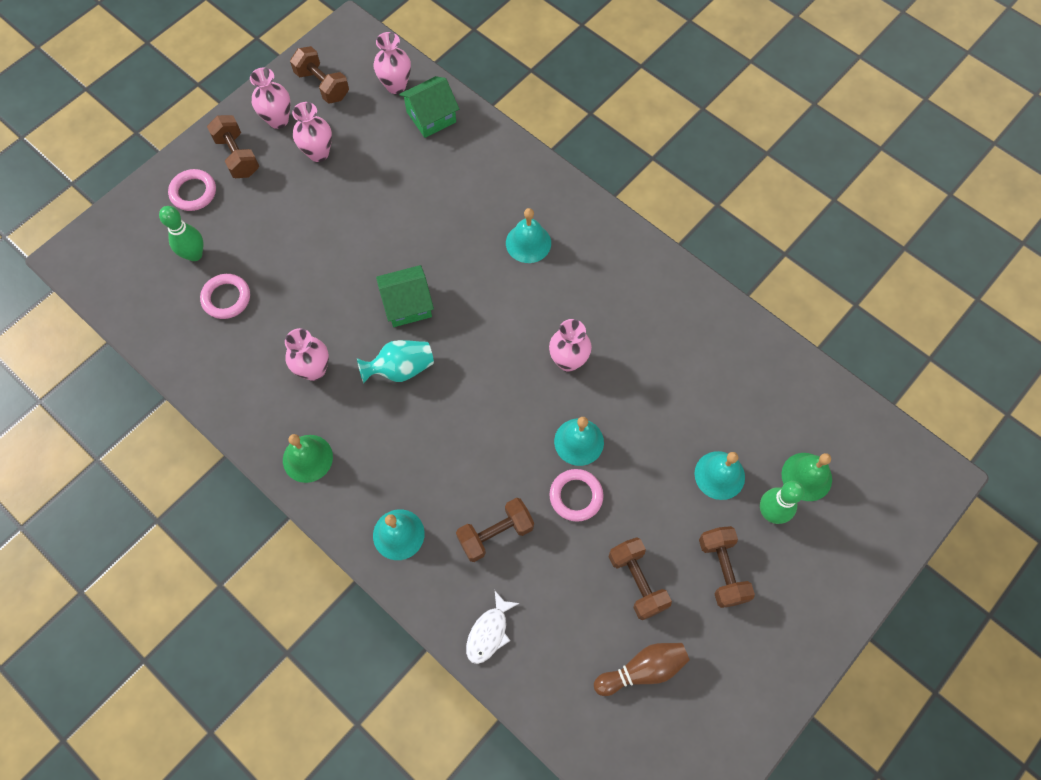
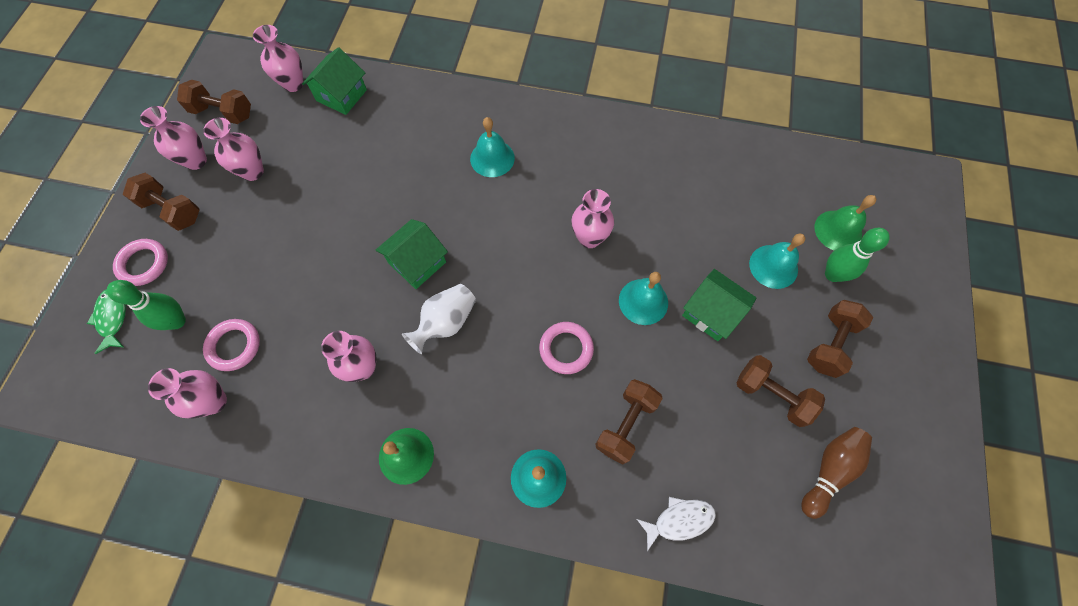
camera: 30 degrees left, 0 degrees up
turquoise vase [357,340,434,383] -> white vase [402,284,476,354]
white fish [466,591,520,664] -> white fish turned 105 degrees counterclockwise [637,497,716,551]
pink ring [550,469,604,522] -> pink ring moved to [539,322,594,374]
brown dumbbell [699,526,755,608] -> brown dumbbell turned 75 degrees clockwise [807,300,873,378]
none -> green fish [87,289,126,354]
none -> pink vase [148,368,227,419]
none -> green house [682,269,756,341]

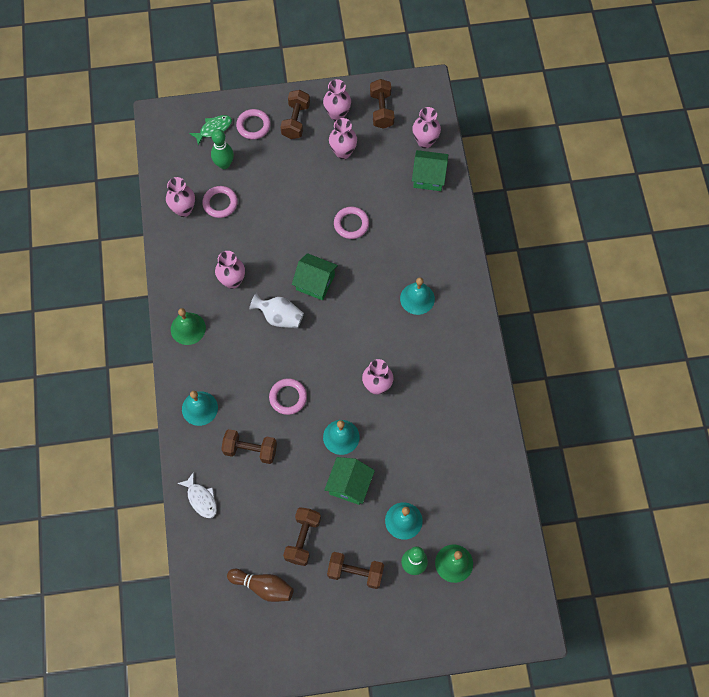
camera: 70 degrees right, 0 degrees up
none -> pink ring [334,207,369,239]

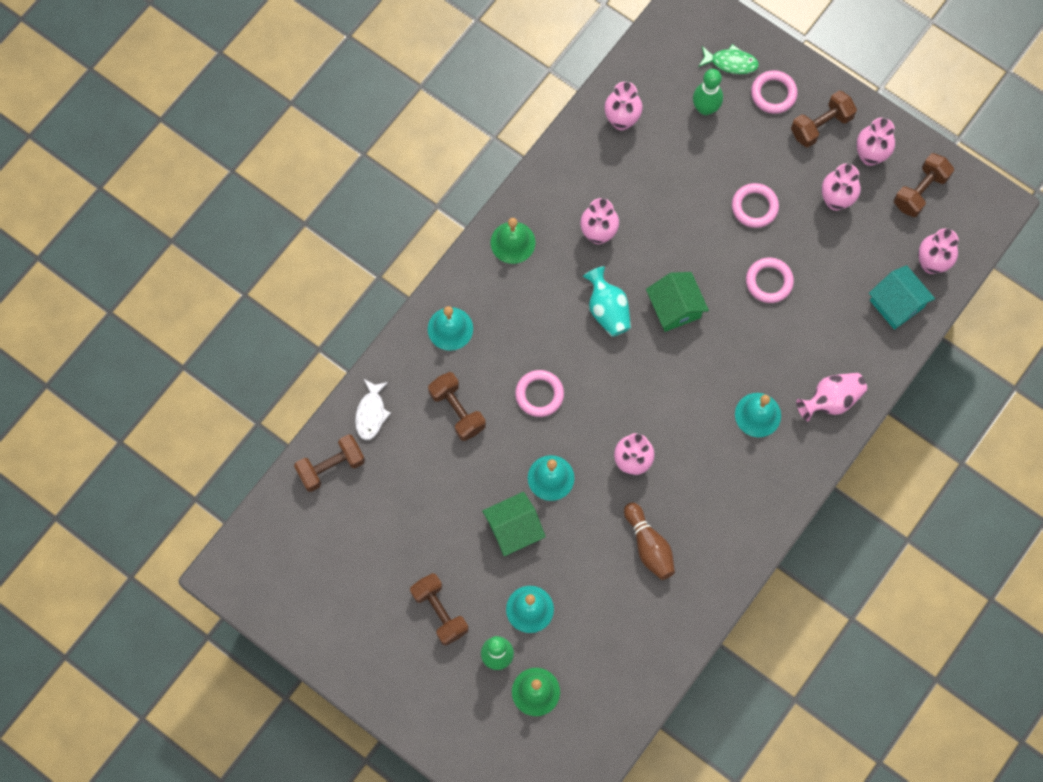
camera: 45 degrees right, 5 degrees up
pink ring [202,186,238,218] -> pink ring moved to [732,183,779,228]
brown bowling pin [227,569,294,602] -> brown bowling pin moved to [624,502,675,580]
white vase [249,293,304,328] -> turquoise vase [583,266,631,337]
brown dumbbell [283,507,321,566] -> brown dumbbell moved to [294,434,365,492]
green house [412,150,448,191] -> turquoise house [869,265,935,330]
none -> pink vase [796,373,867,421]

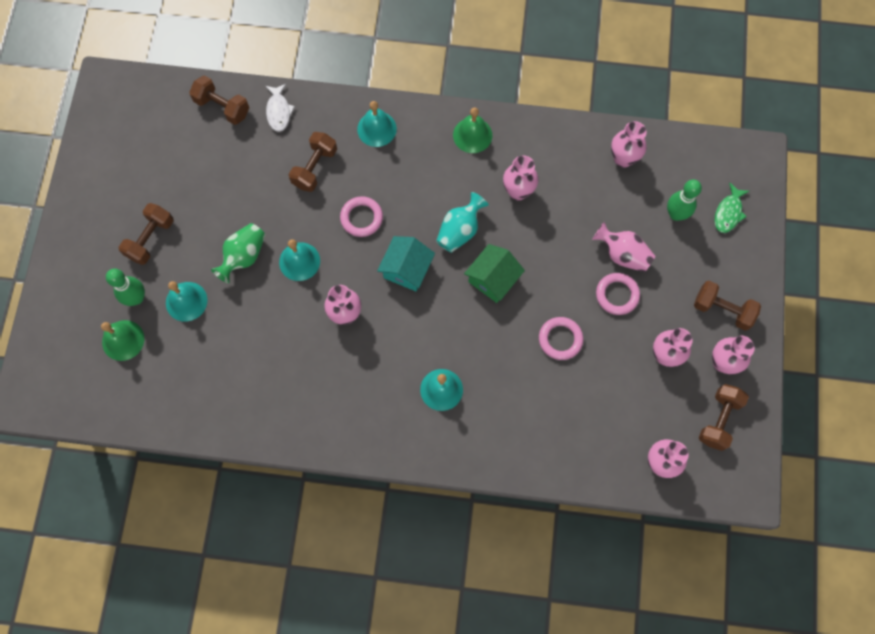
camera: 60 degrees right, 0 degrees up
white fish [355,379,391,440] -> white fish turned 75 degrees counterclockwise [266,84,295,132]
green house [482,492,546,556] -> green vase [211,223,265,283]
brown bowling pin [624,502,675,580] -> none
green fish [698,44,759,74] -> green fish turned 45 degrees clockwise [714,182,749,233]
pink ring [751,70,798,114] -> none
pink vase [796,373,867,421] -> pink vase moved to [592,222,655,272]
turquoise house [869,265,935,330] -> turquoise house moved to [377,236,435,291]
brown dumbbell [894,153,954,217] -> brown dumbbell turned 75 degrees counterclockwise [699,384,749,451]

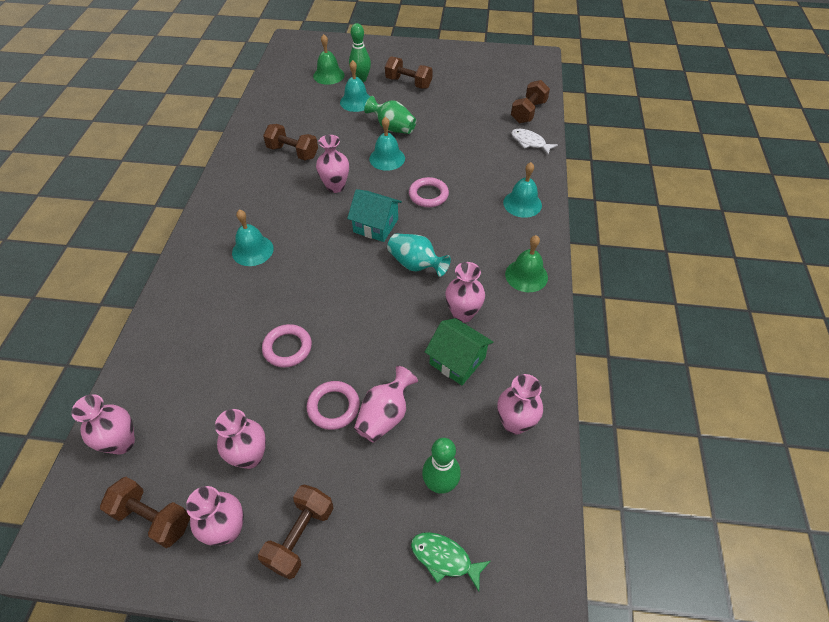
camera: 90 degrees right, 20 degrees down
white fish [266,84,295,132] -> white fish turned 45 degrees clockwise [511,129,558,155]
brown dumbbell [289,132,337,192] -> brown dumbbell moved to [263,124,318,160]
green house [464,244,525,303] -> green house moved to [425,318,493,386]

